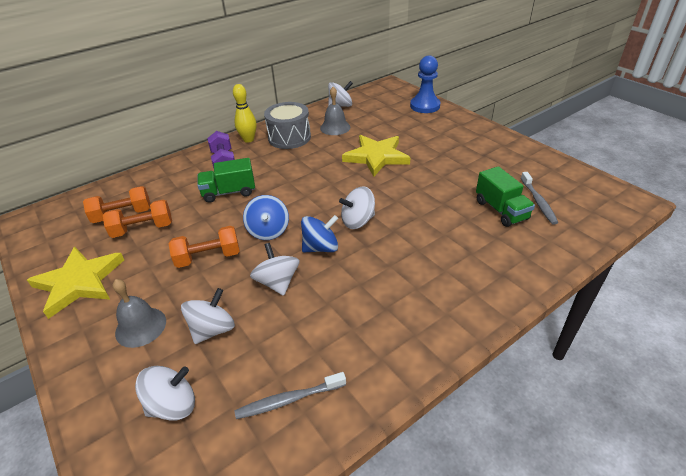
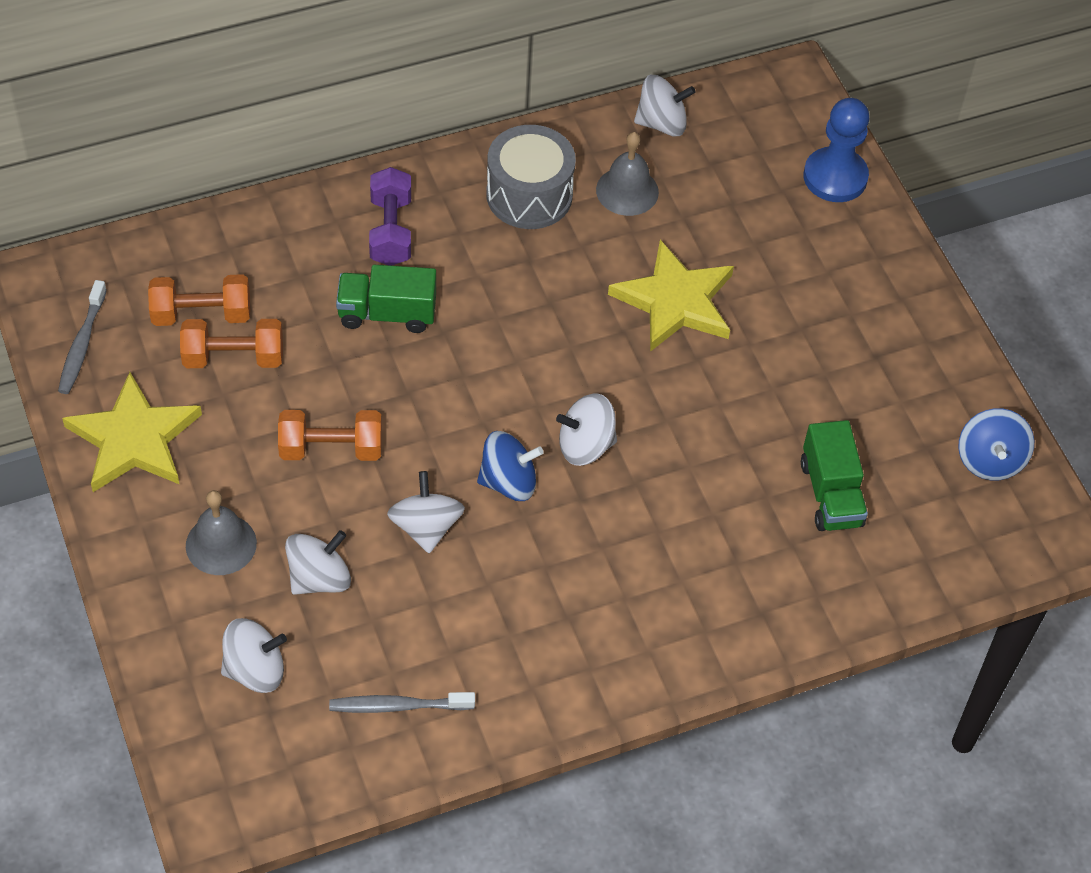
camera: 10 degrees right, 15 degrees up
yellow bowling pin [233,84,257,143] -> none
blue spinning top [243,195,289,240] -> blue spinning top moved to [958,408,1034,480]
grey toothbrush [521,172,558,225] -> grey toothbrush moved to [58,280,107,394]

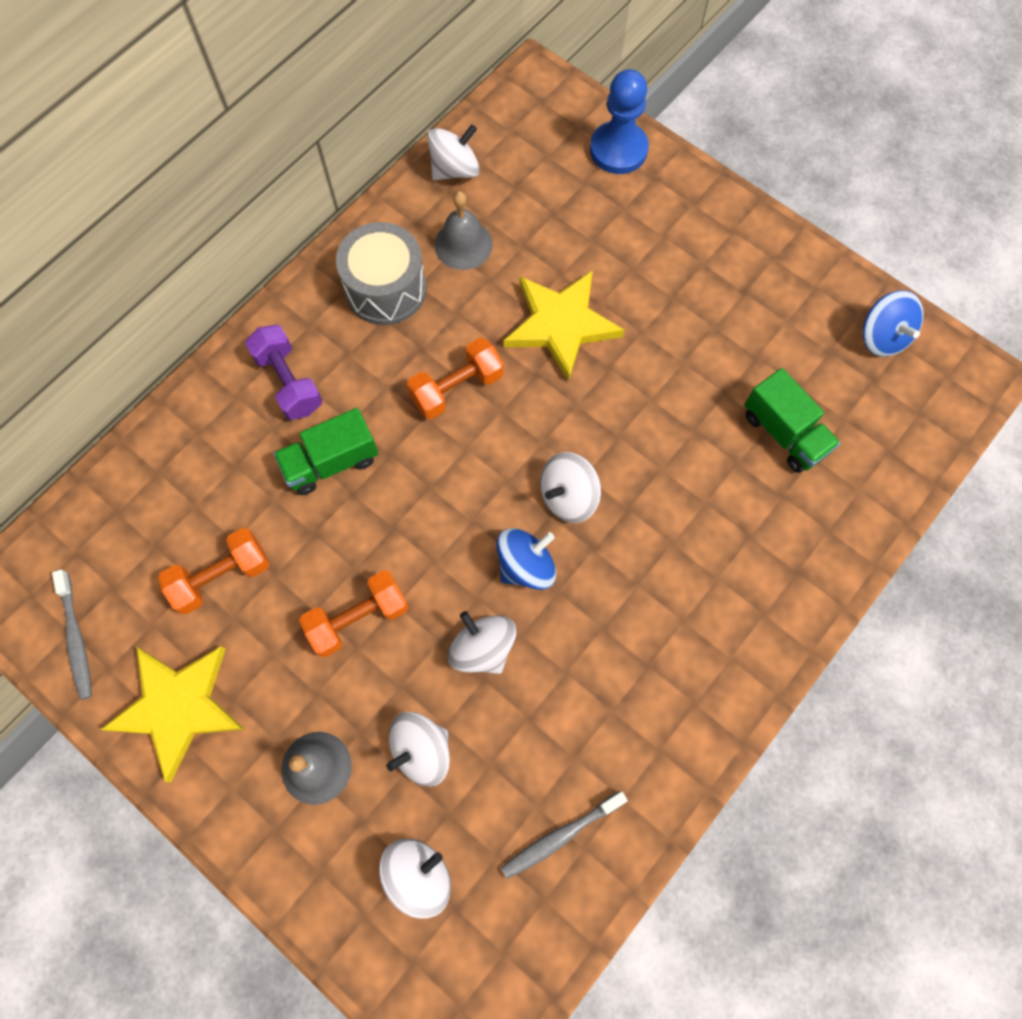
camera: 25 degrees left, 15 degrees up
orange dumbbell [148,274,250,326] -> orange dumbbell moved to [407,338,503,419]
white spinning top [285,530,351,595] -> white spinning top turned 150 degrees counterclockwise [386,712,450,787]

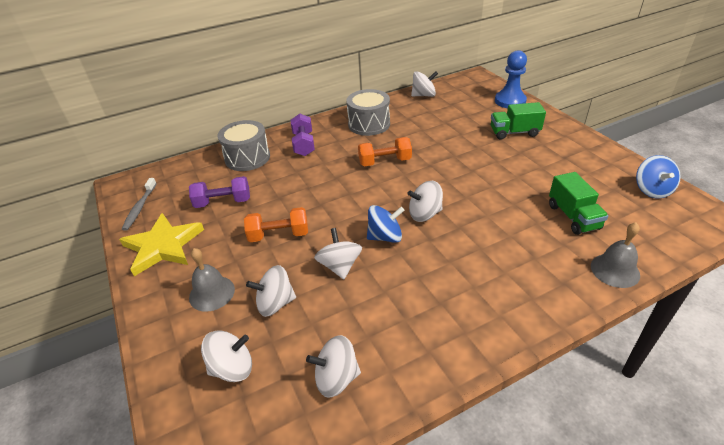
camera: 25 degrees right, 30 degrees down
orange dumbbell [158,528,269,614] -> purple dumbbell [189,176,250,208]
green truck [274,408,378,495] -> green truck moved to [491,102,546,140]
grey bell [435,191,493,270] -> grey bell moved to [591,222,640,288]
grey toothbrush [501,791,628,879] -> white spinning top [306,335,361,398]
yellow star [504,270,625,381] -> none
none -> grey drum [217,120,270,171]

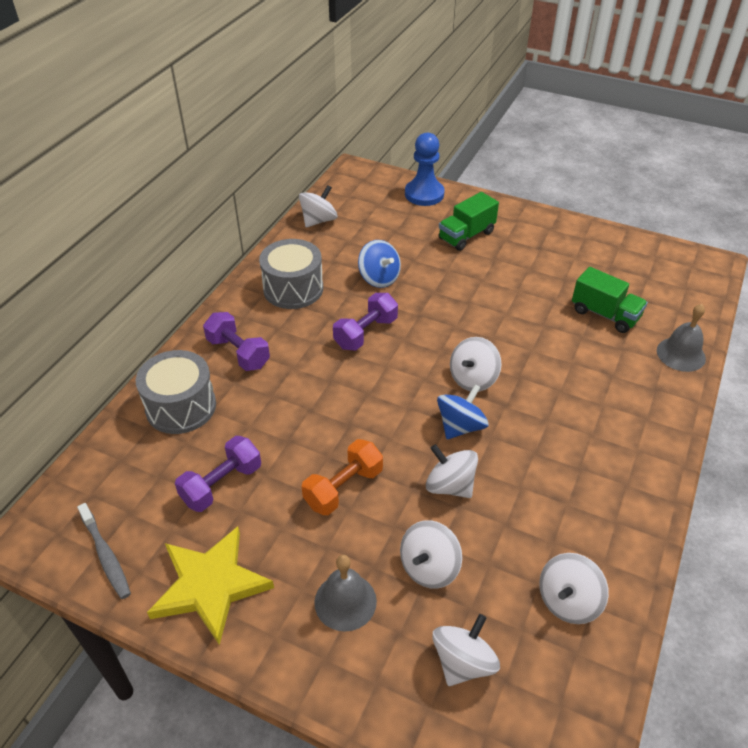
camera: 40 degrees left, 5 degrees up
orange dumbbell [358,137,412,166] -> purple dumbbell [333,293,398,351]
blue spinning top [636,155,681,199] -> blue spinning top moved to [358,240,401,288]

